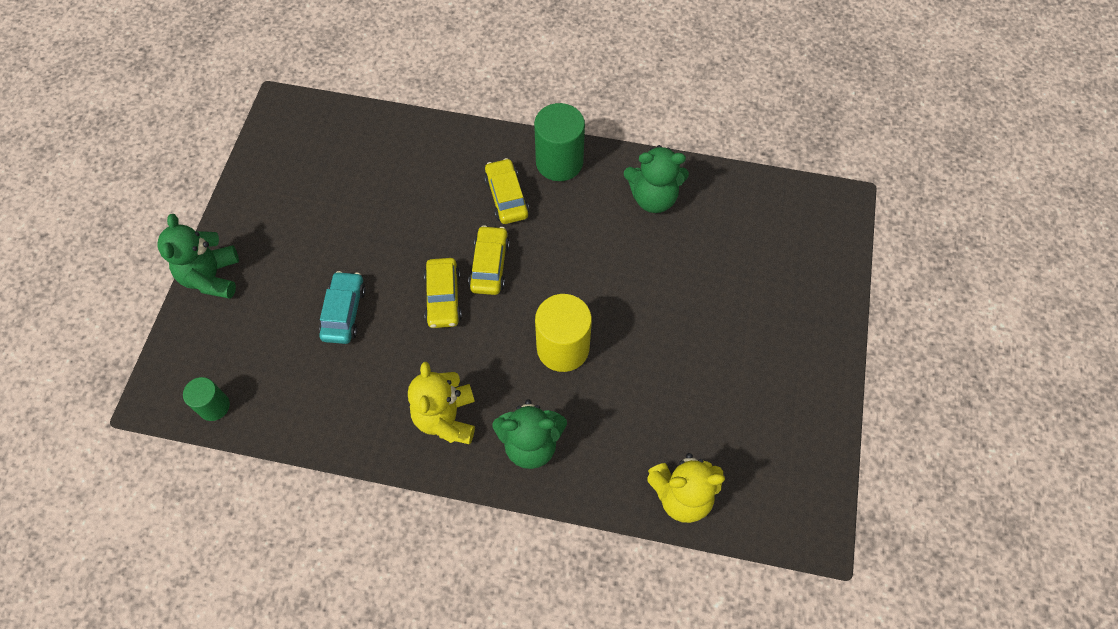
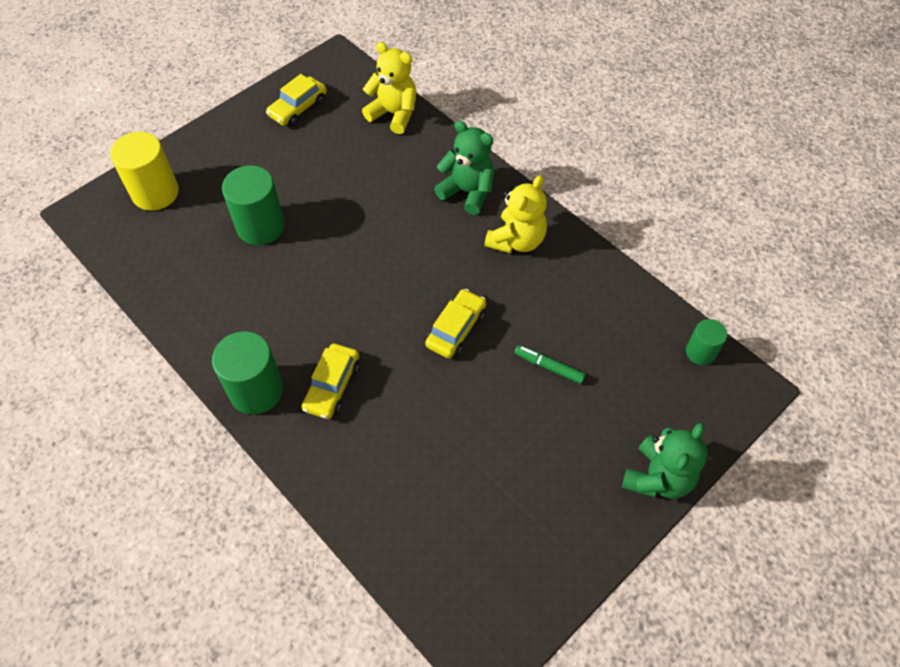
camera: 145 degrees left, 5 degrees down
turquoise car [319,271,366,344] -> green marker [514,345,586,384]
yellow car [468,225,510,295] -> yellow car moved to [266,74,327,126]
yellow cylinder [535,294,592,372] -> yellow cylinder moved to [110,132,179,211]
green teddy bear [624,145,689,213] -> none
none -> green cylinder [222,165,285,245]

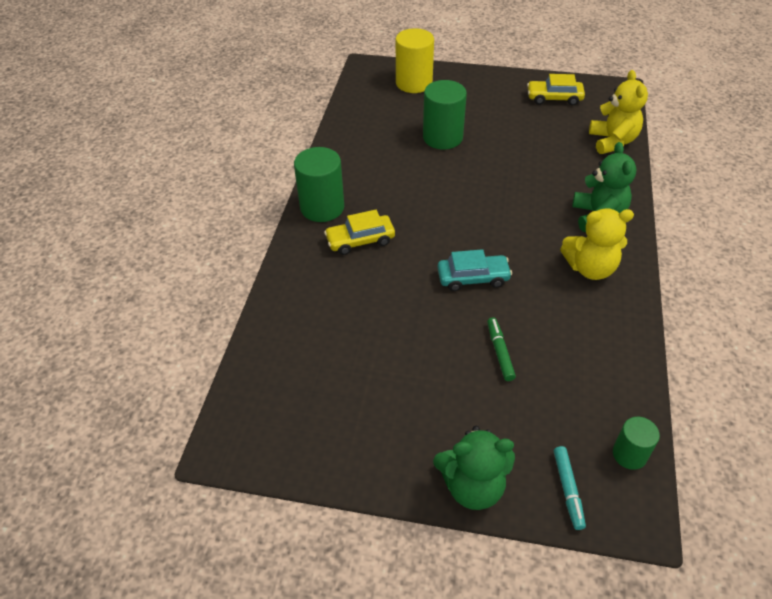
camera: 55 degrees right, 10 degrees down
yellow car [425,289,486,358] -> turquoise car [437,249,512,291]
none -> turquoise marker [554,446,586,530]

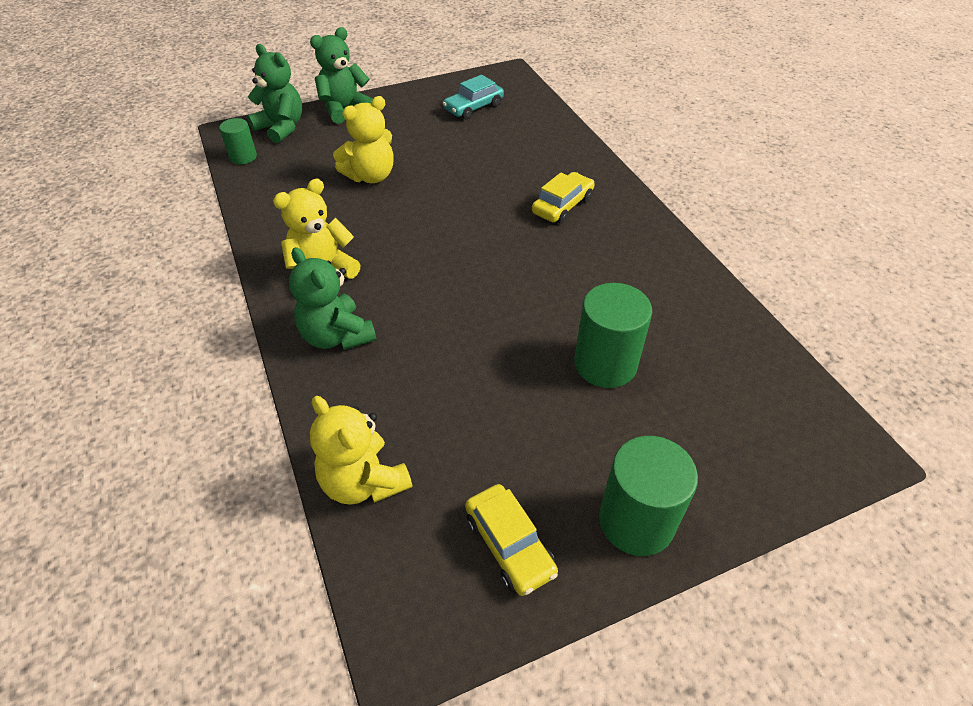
camera: 145 degrees right, 0 degrees up
green cylinder [294,147,344,222] -> green cylinder moved to [599,436,698,556]
yellow cylinder [396,28,434,93] -> none
turquoise car [437,249,512,291] -> turquoise car moved to [443,75,504,119]
green marker [487,317,516,381] -> yellow teddy bear [333,96,393,183]
yellow car [527,74,585,106] -> yellow car turned 90 degrees clockwise [465,484,558,596]
turquoise marker [554,446,586,530] -> green teddy bear [247,44,302,143]

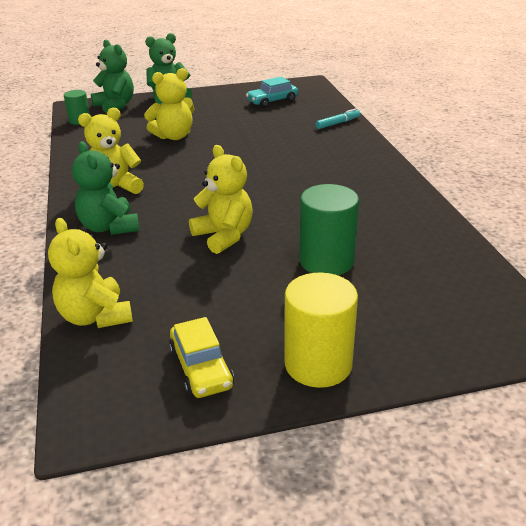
camera: 10 degrees right, 15 degrees down
yellow car [532,172,595,224] -> none
green cylinder [599,436,698,556] -> yellow cylinder [284,272,358,388]
none -> yellow teddy bear [189,145,253,254]
none -> turquoise marker [316,108,360,129]

